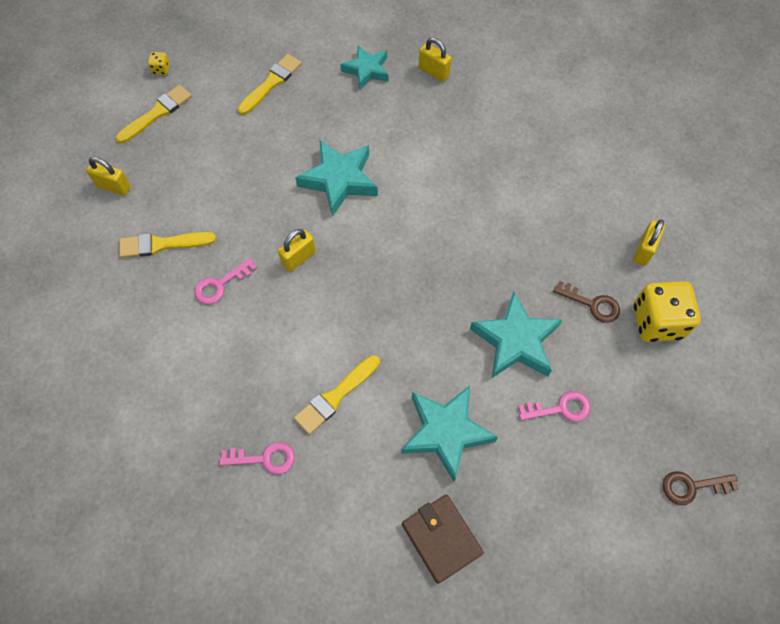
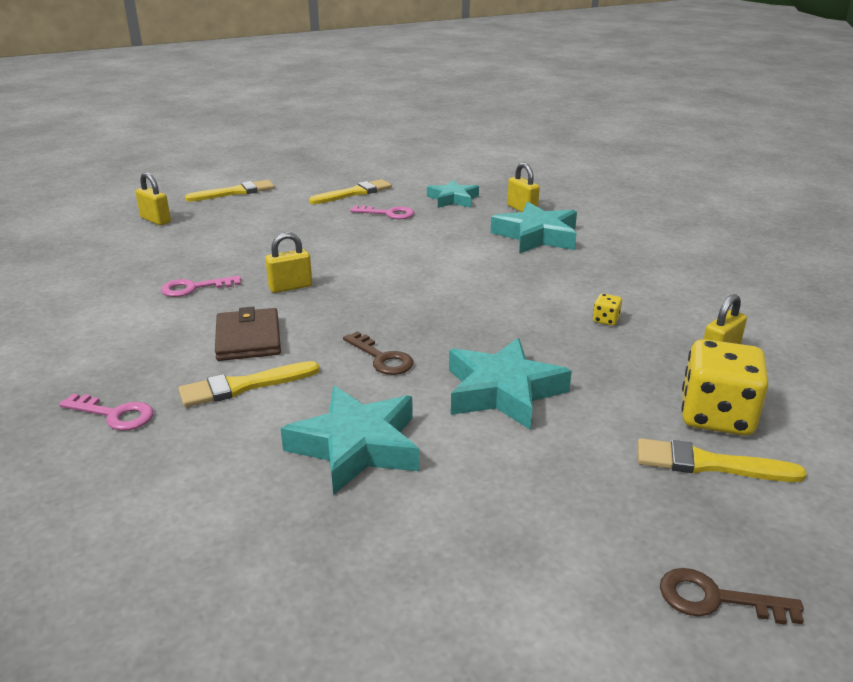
camera: 20 degrees right, 35 degrees down
yellow brush [119,232,216,258] -> yellow brush moved to [638,438,807,482]
yellow dice [148,52,170,75] -> yellow dice moved to [593,294,622,326]
turquoise star [295,140,378,217] -> turquoise star moved to [491,202,577,254]
brown wallet [402,494,484,584] -> brown wallet moved to [215,307,281,361]
pink key [518,391,591,422] -> pink key moved to [350,205,414,219]
brown key [553,281,620,323] -> brown key moved to [343,332,414,375]

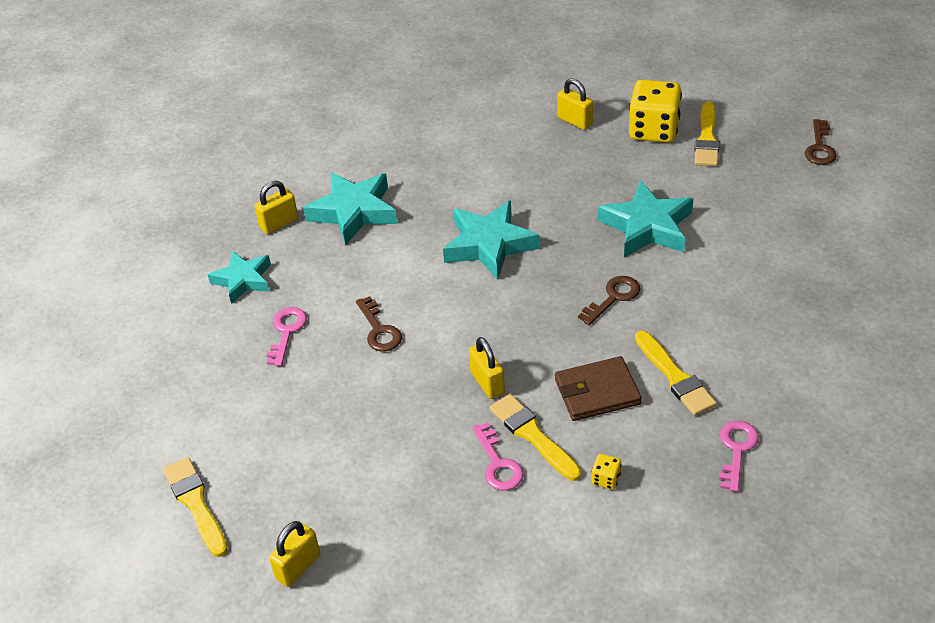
camera: 90 degrees left, 15 degrees up
turquoise star [281,386,419,495] -> turquoise star moved to [443,200,539,280]
yellow brush [309,179,392,204] -> yellow brush moved to [490,394,581,481]
yellow dice [593,294,622,326] -> yellow dice moved to [592,454,622,490]
none -> brown key [356,296,402,351]

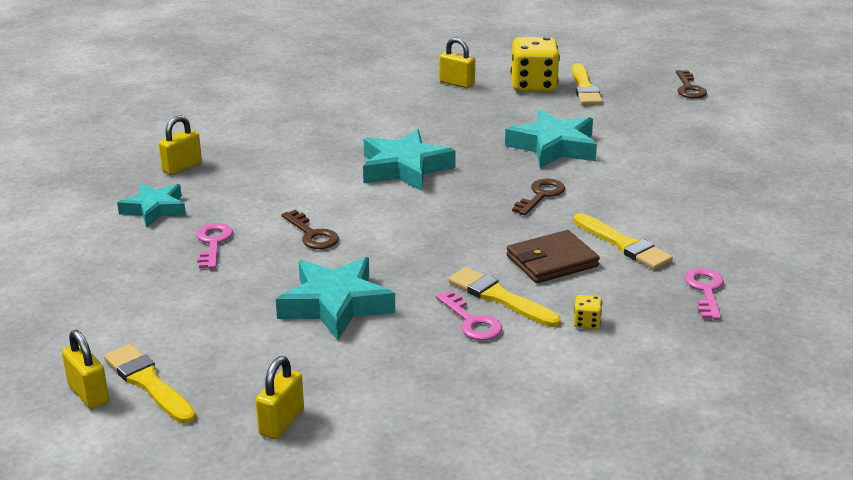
camera: 15 degrees left, 15 degrees down
turquoise star [303,172,397,245] -> turquoise star moved to [276,257,395,341]
yellow padlock [469,337,505,399] -> yellow padlock moved to [62,330,109,409]

